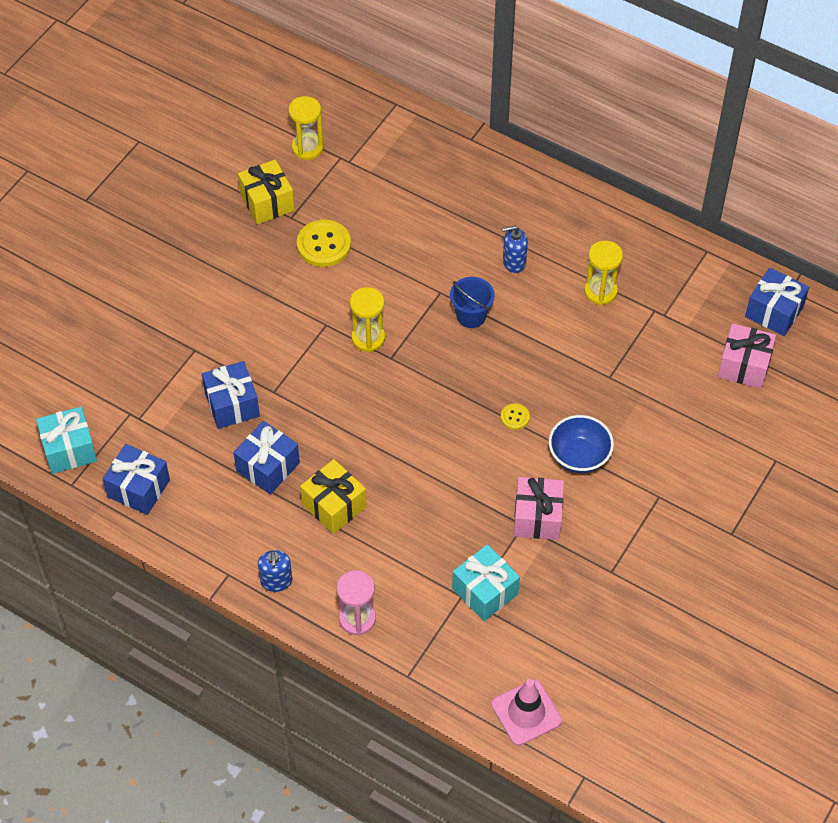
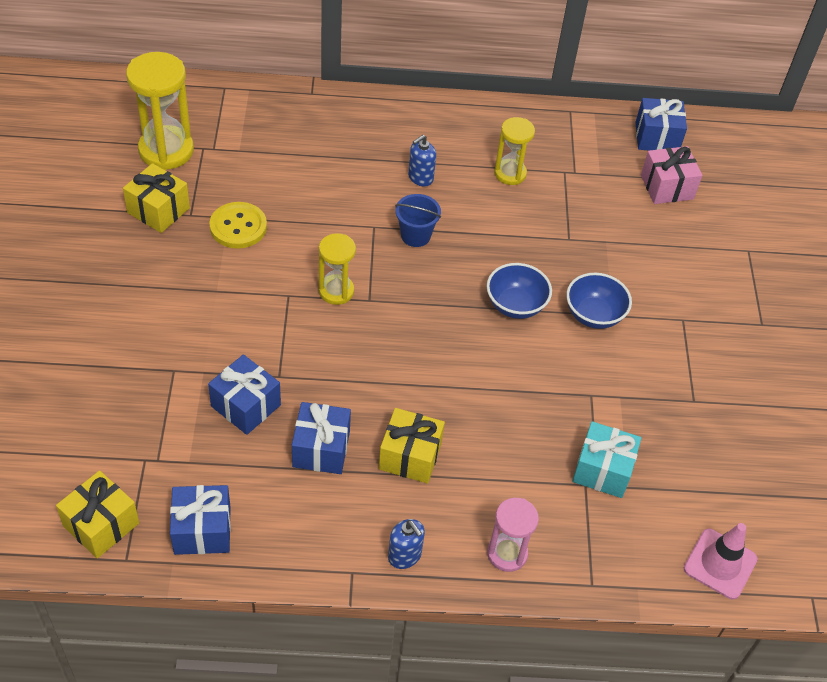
camera: 35 degrees left, 5 degrees down
turquoise gift [36,407,97,474] -> yellow gift [56,470,139,558]
yellow hourglass [289,96,324,160] -> yellow hourglass [126,52,194,170], size x1.67
yellow button [501,403,530,430] -> blue bowl [487,263,552,319]
pink gift [514,477,564,540] -> none

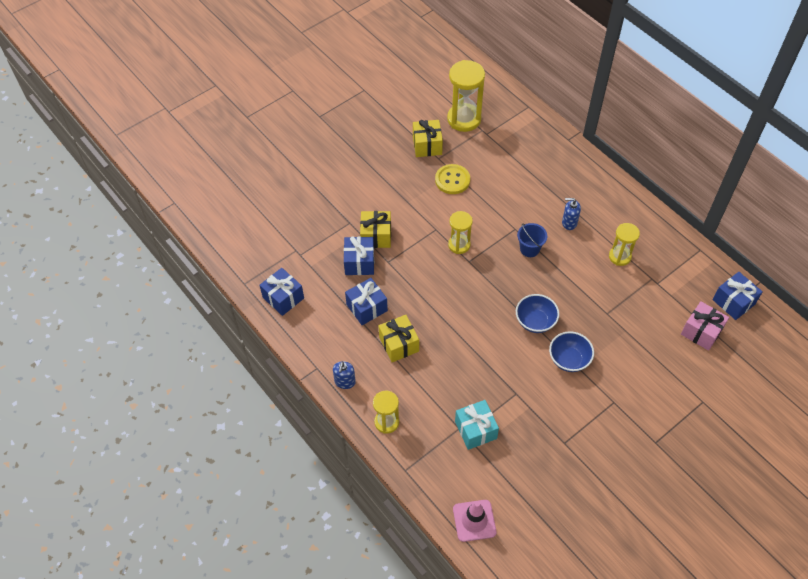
camera: 55 degrees right, 5 degrees up
yellow gift [56,470,139,558] -> yellow gift moved to [360,211,391,248]
pink hourglass [487,498,539,572] -> yellow hourglass [373,390,399,434]

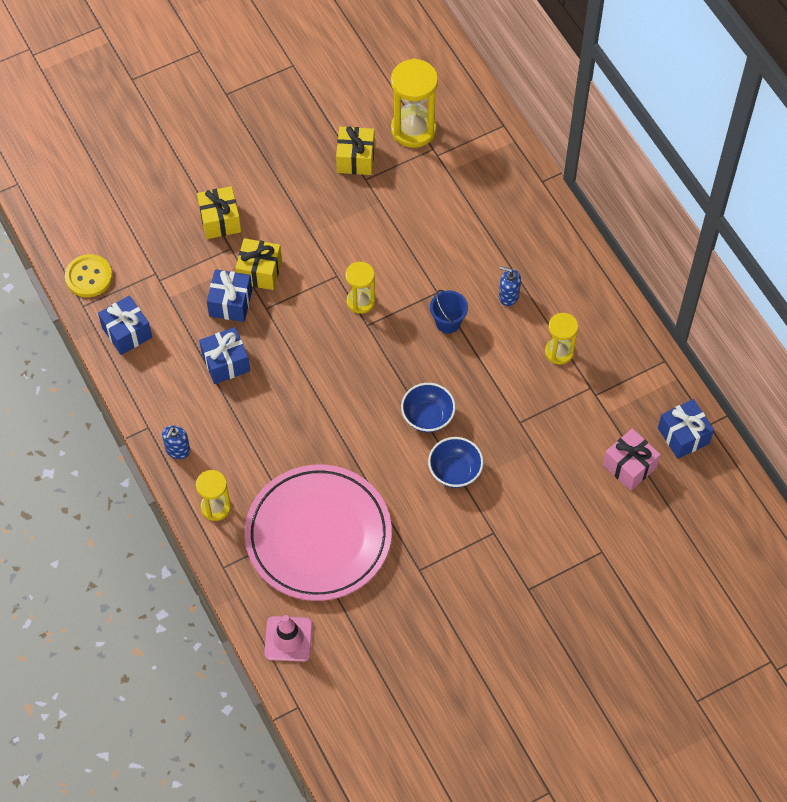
camera: 10 degrees right, 5 degrees up
yellow gift [379,315,419,362] -> yellow gift moved to [197,186,241,239]
yellow button [435,164,470,194] -> yellow button moved to [65,254,112,297]
turquoise gift [455,400,499,450] -> pink plate [245,465,392,601]

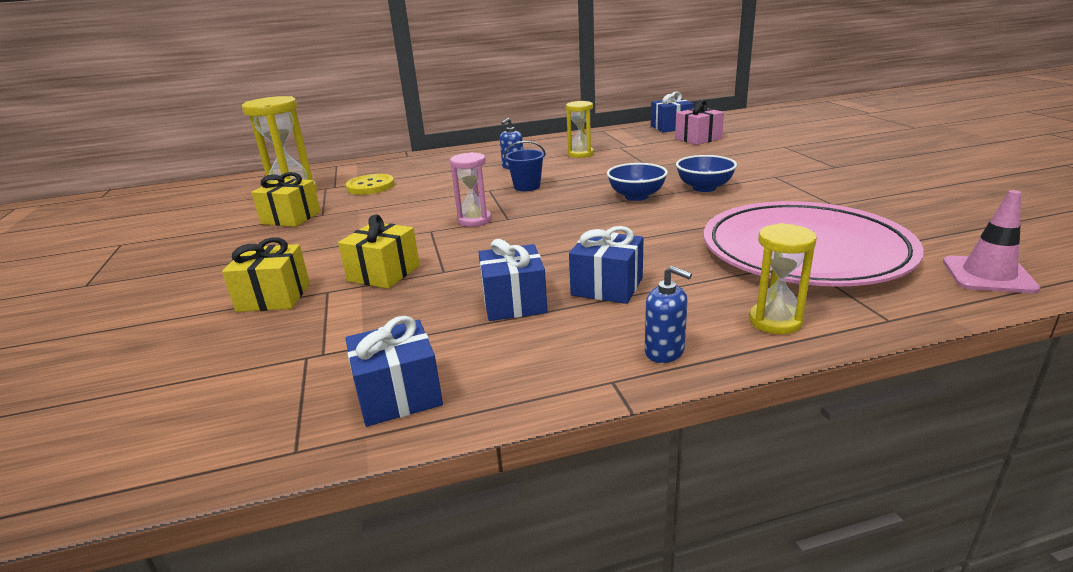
camera: 75 degrees left, 35 degrees down
yellow button [65,254,112,297] -> yellow button moved to [346,174,395,195]
blue gift [207,269,252,322] -> blue gift moved to [569,226,644,304]
yellow hourglass [345,262,375,314] -> pink hourglass [450,152,492,227]

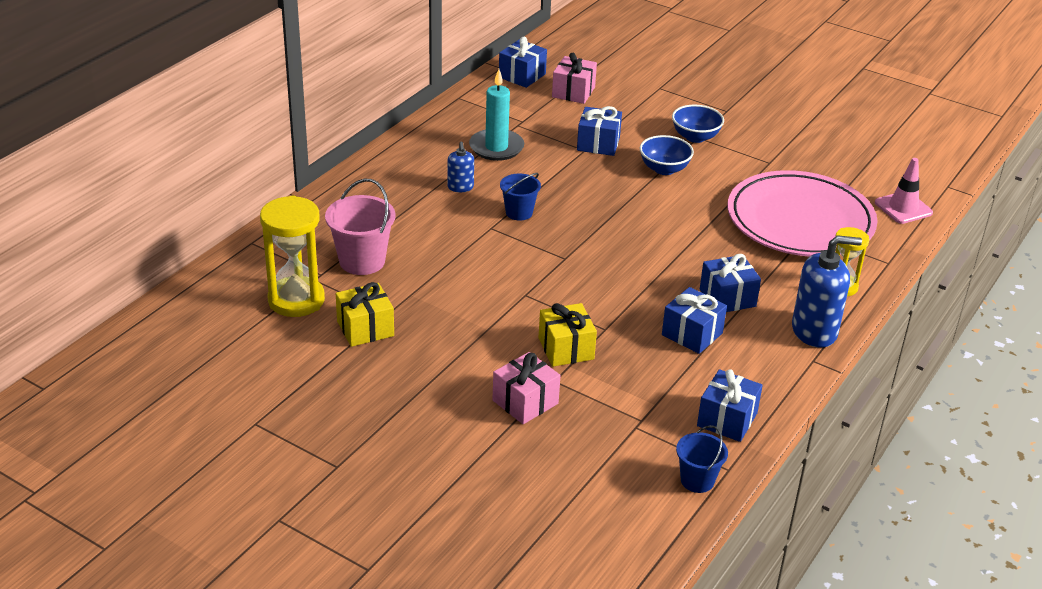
camera: 45 degrees left, 10 degrees up
yellow gift [222,237,310,312] -> pink gift [493,352,560,424]
yellow button [346,174,395,195] -> pink bucket [325,178,396,275]
pink hourglass [450,152,492,227] -> none
yellow hourglass [566,101,594,158] -> turquoise candle [469,69,524,161]
blue bowl [607,163,668,201] -> blue bowl moved to [672,105,724,143]
blue soap dispenser [645,266,692,363] -> blue soap dispenser [792,235,862,348], size x1.89
none -> blue gift [577,106,622,156]
none -> blue bucket [676,425,728,493]

